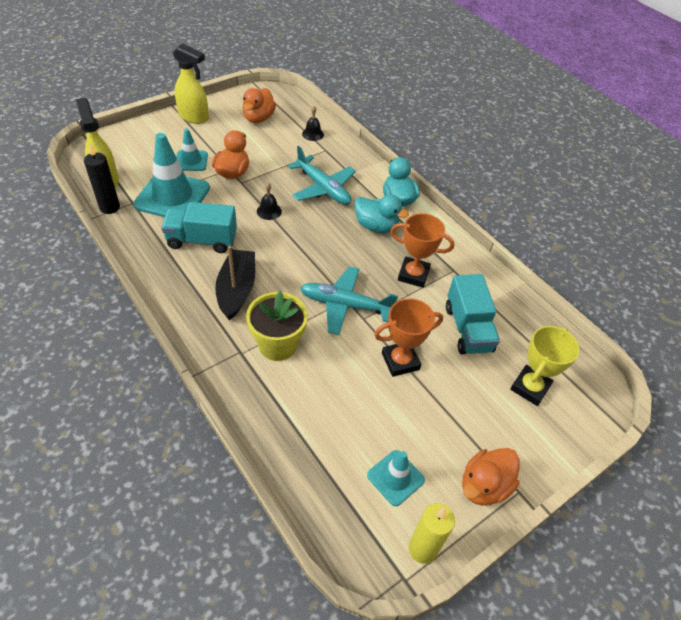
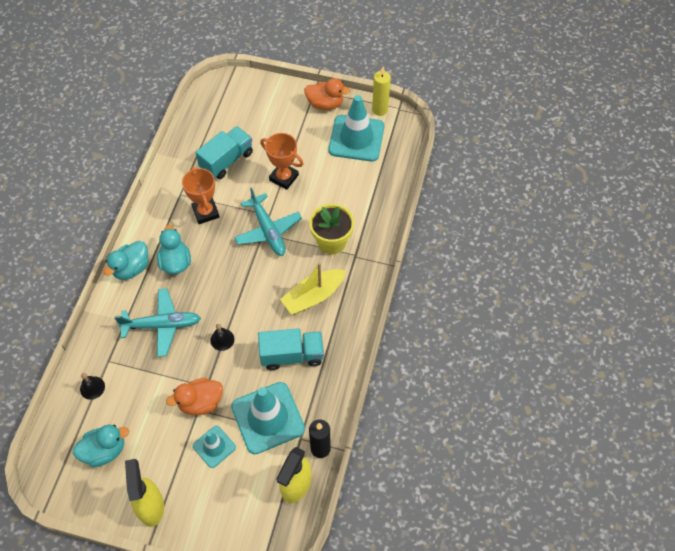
camera: 125 degrees left, 10 degrees up
turquoise truck [161,202,237,253] -> turquoise truck turned 60 degrees counterclockwise [258,328,324,370]
black boat [215,246,255,320] -> yellow boat [280,262,346,315]
orange duck [242,88,276,123] -> turquoise duck [73,425,129,467]
turquoise plane [288,146,356,205] -> turquoise plane turned 75 degrees clockwise [114,289,201,357]
turquoise traffic cone [367,450,425,506] -> turquoise traffic cone [329,95,384,161], size x1.86
yellow trophy [510,326,580,406] -> none

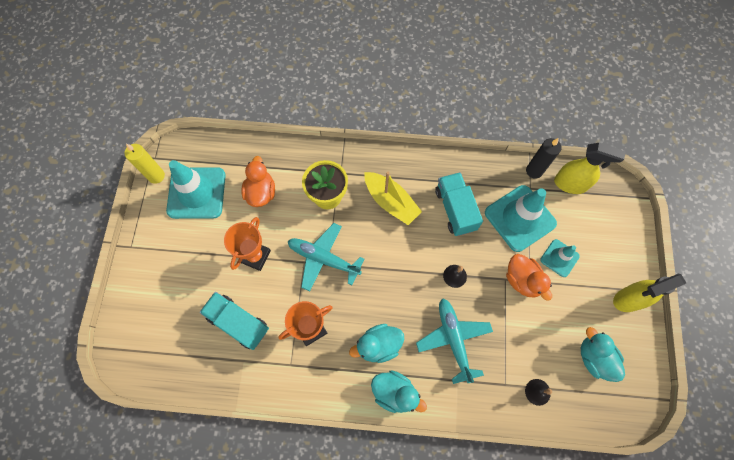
camera: 100 degrees left, 10 degrees up
turquoise plane [234,187,302,256] -> turquoise plane turned 120 degrees counterclockwise [288,223,364,291]
orange duck [304,78,351,110] -> orange duck moved to [241,156,275,207]

